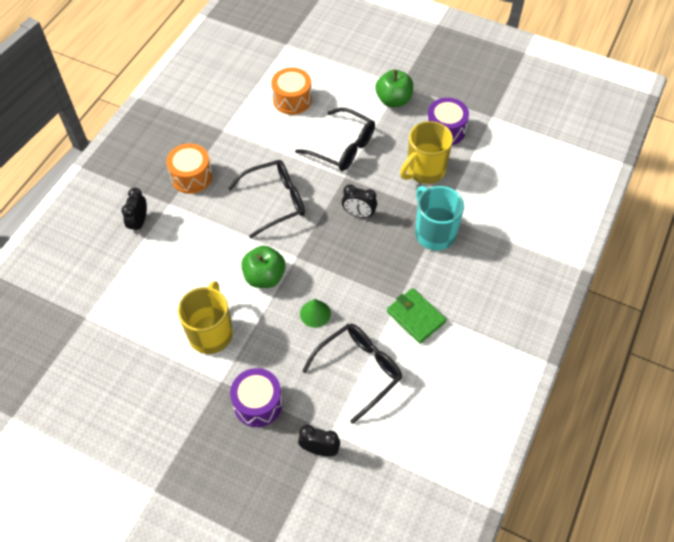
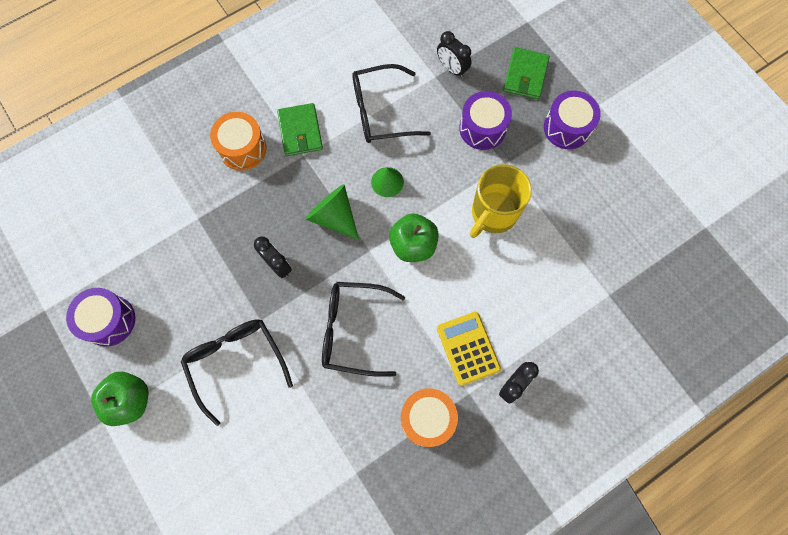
camera: 150 degrees left, 15 degrees up
orange drum [271,68,312,115] -> orange drum moved to [210,112,266,171]
yellow mug [400,121,453,184] -> none
turquoise mug [415,186,464,251] -> none
none -> green cone [305,184,359,240]
none -> yellow calculator [437,312,501,386]
none -> green wallet [503,47,550,99]
none -> purple drum [544,90,601,149]

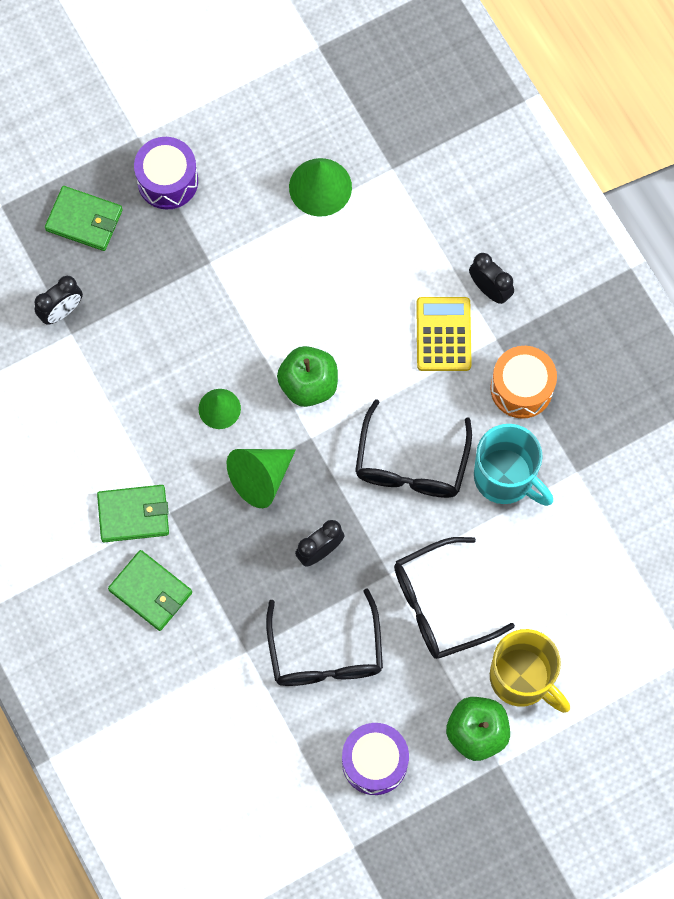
camera: 85 degrees left, 0 degrees up
orange drum [210,112,266,171] -> green wallet [108,550,192,631]
black glasses [352,64,431,143] -> black glasses moved to [266,588,383,686]
yellow calculator [437,312,501,386] -> yellow calculator turned 105 degrees clockwise [416,297,472,371]
purple drum [459,91,512,150] -> none
yellow mug [470,164,532,238] -> yellow mug moved to [490,629,570,713]
none -> green cone [289,158,352,217]
none -> turquoise mug [474,424,553,506]

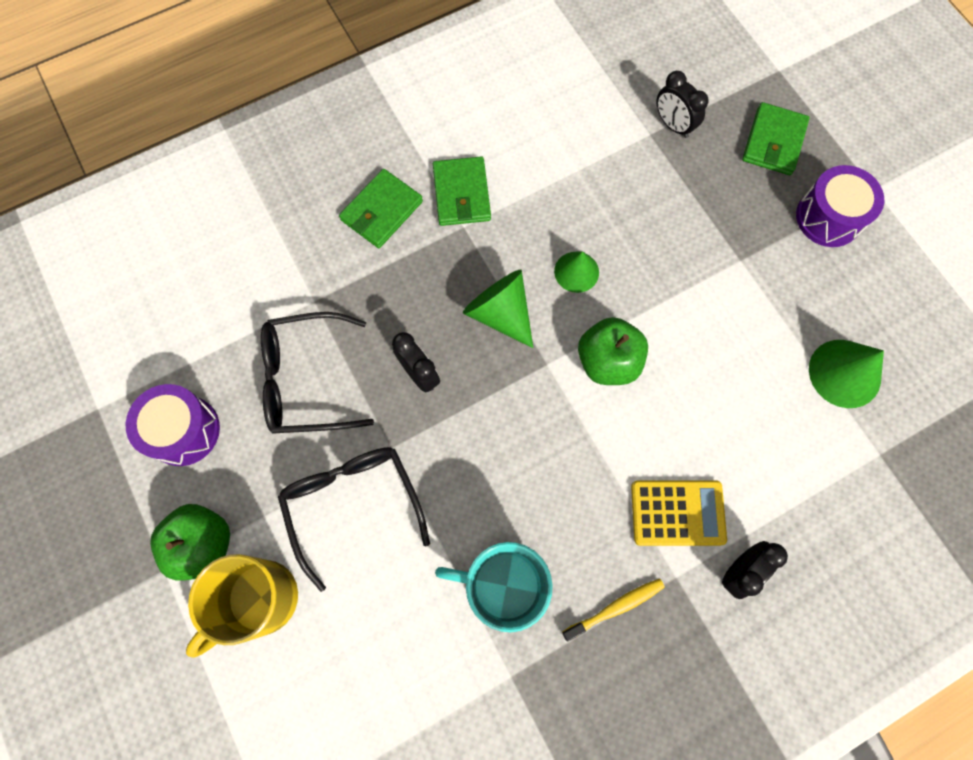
camera: 90 degrees right, 0 degrees up
black glasses [355,399,472,498] -> none
turquoise mug [474,424,553,506] -> turquoise mug turned 60 degrees clockwise [435,542,553,632]
orange drum [490,346,557,419] -> yellow toothbrush [562,578,665,642]

